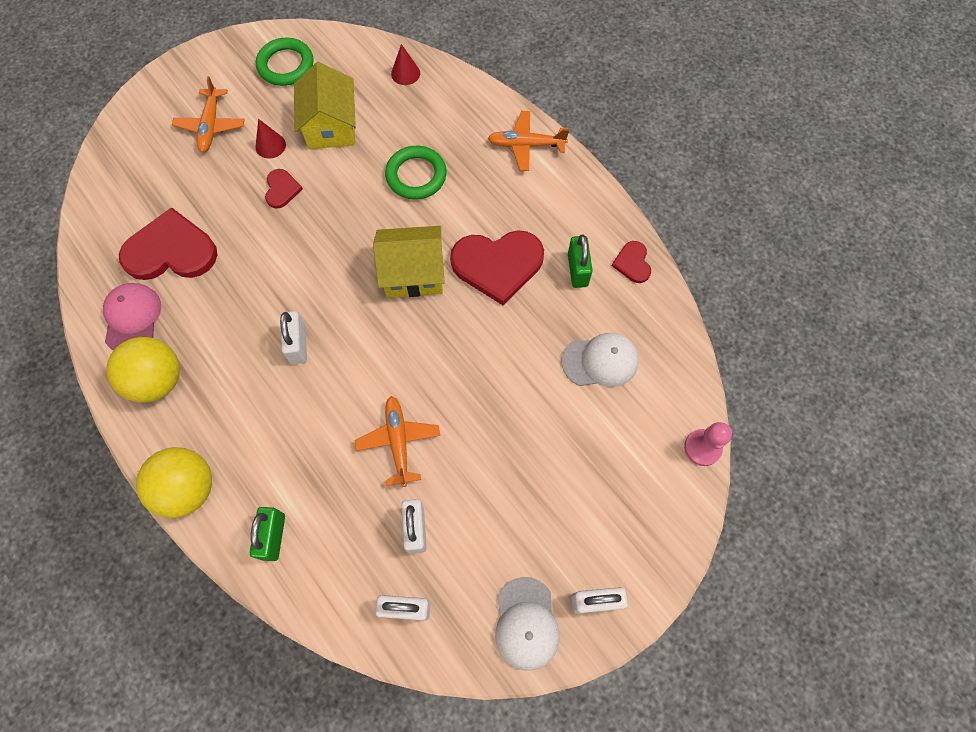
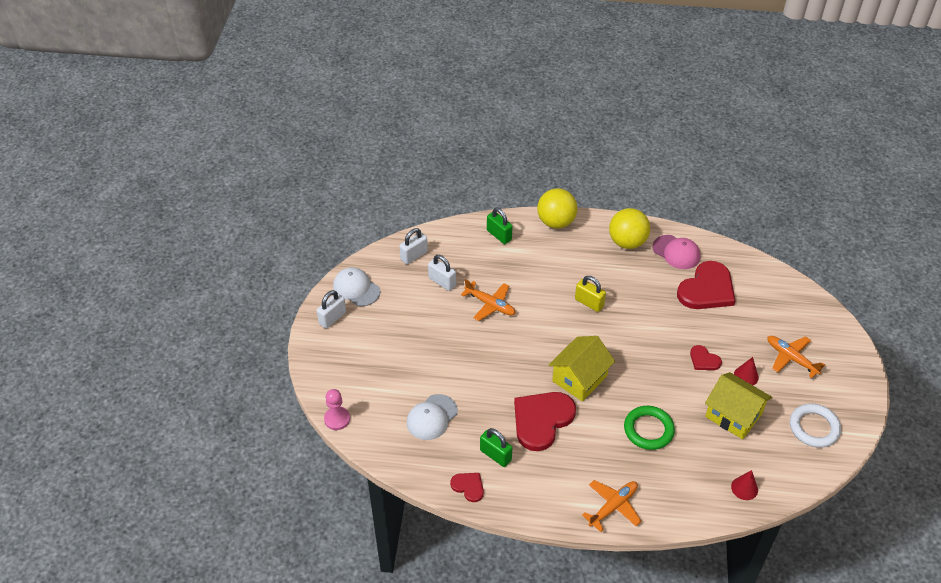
camera: 135 degrees right, 20 degrees down
green ring [256,38,314,86] -> white ring [790,403,841,448]
white padlock [280,311,307,364] -> yellow padlock [575,276,606,312]

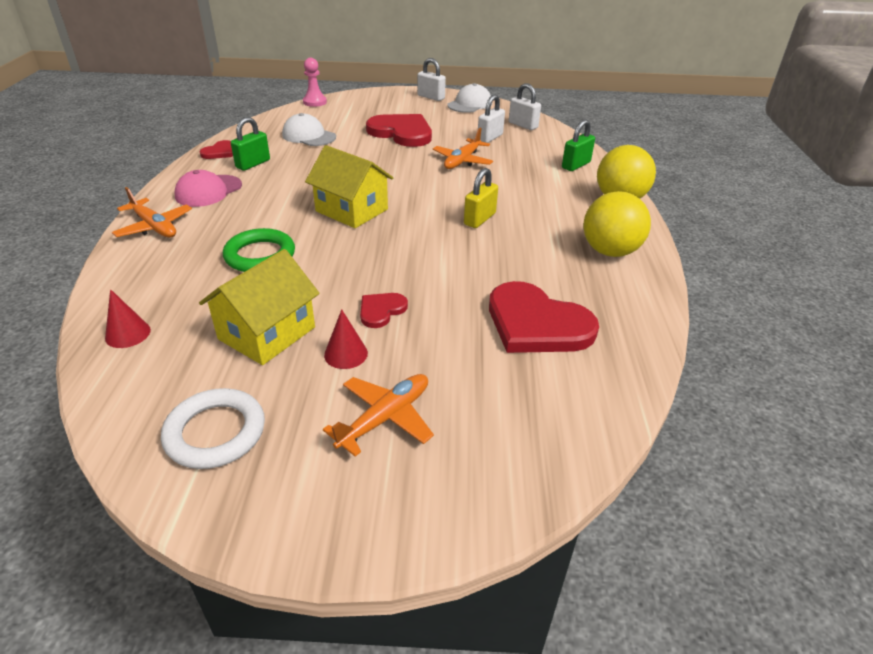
camera: 85 degrees right, 10 degrees down
red heart [514,392,576,451] -> red heart moved to [366,114,432,147]
pink cap [652,235,701,269] -> pink cap moved to [174,170,242,207]

